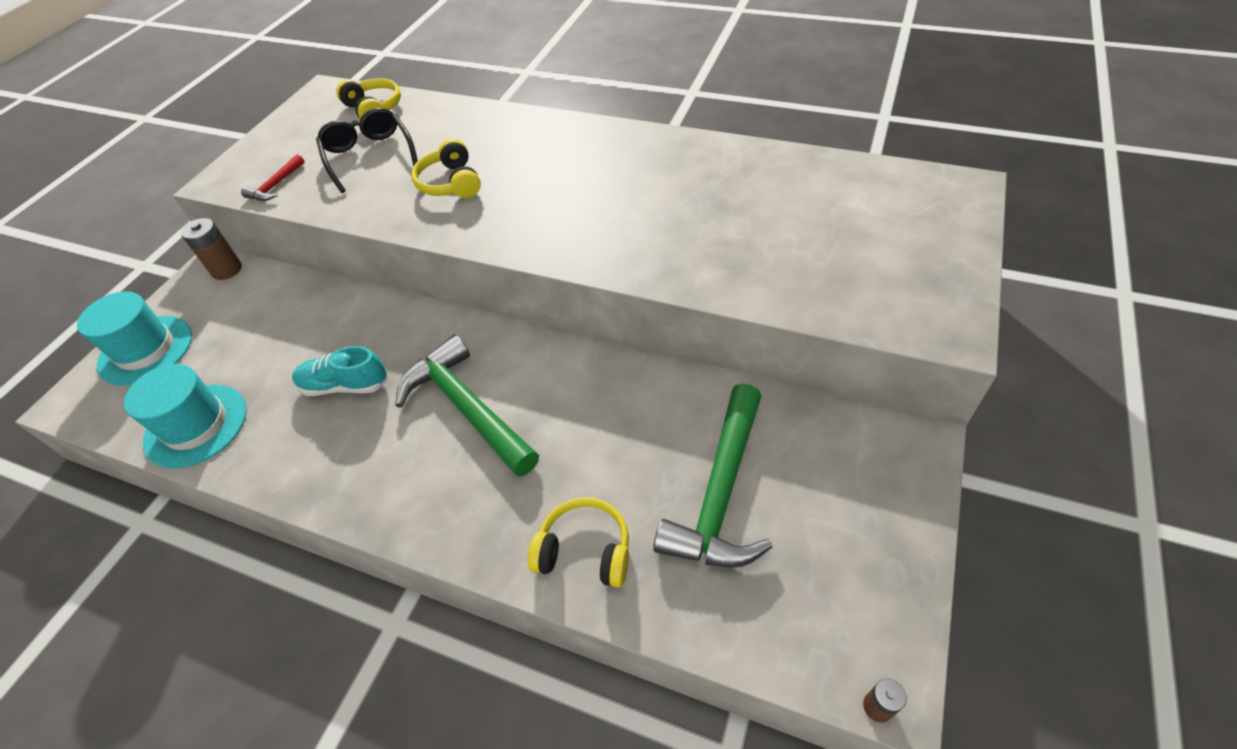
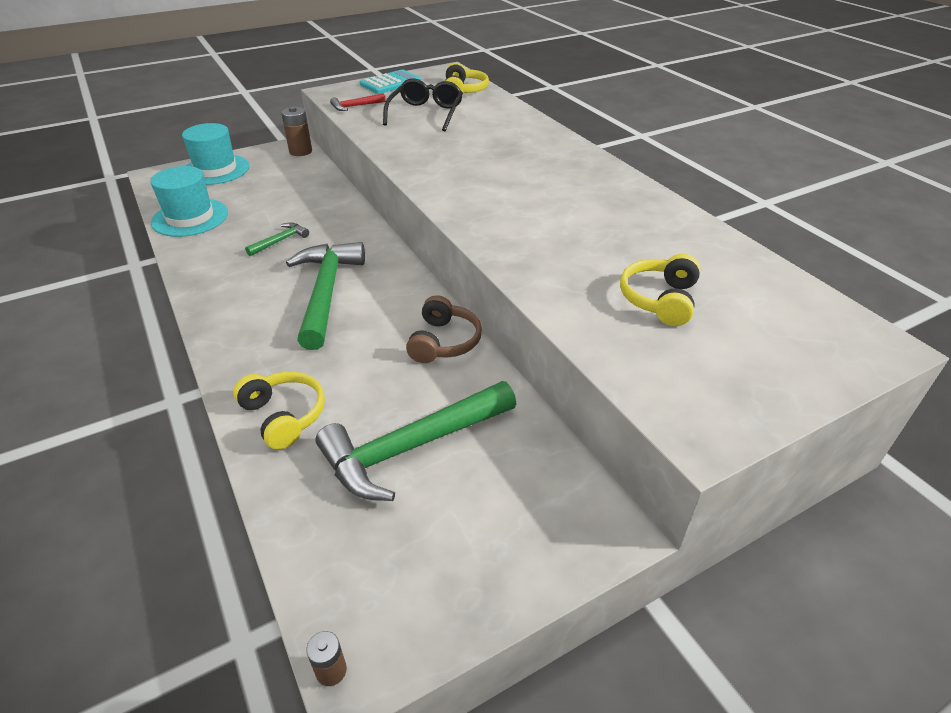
camera: 35 degrees right, 10 degrees down
turquoise shoe [292,346,388,396] -> green hammer [245,222,309,256]
yellow headphones [411,138,481,198] -> yellow headphones moved to [620,254,700,326]
none -> turquoise calculator [360,70,421,94]
none -> brown headphones [406,295,482,363]

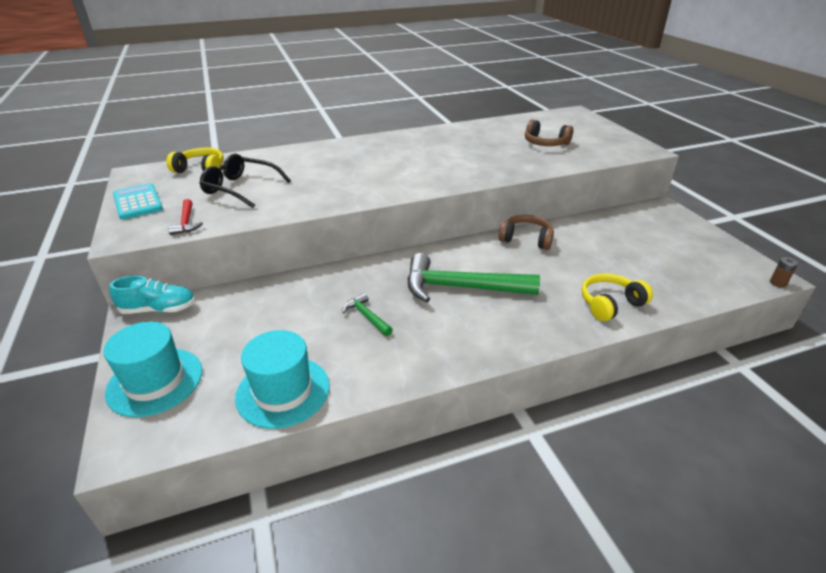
camera: 80 degrees left, 5 degrees down
brown battery [281,107,312,156] -> turquoise shoe [110,276,195,314]
green hammer [316,381,516,501] -> none
yellow headphones [620,254,700,326] -> brown headphones [525,119,573,146]

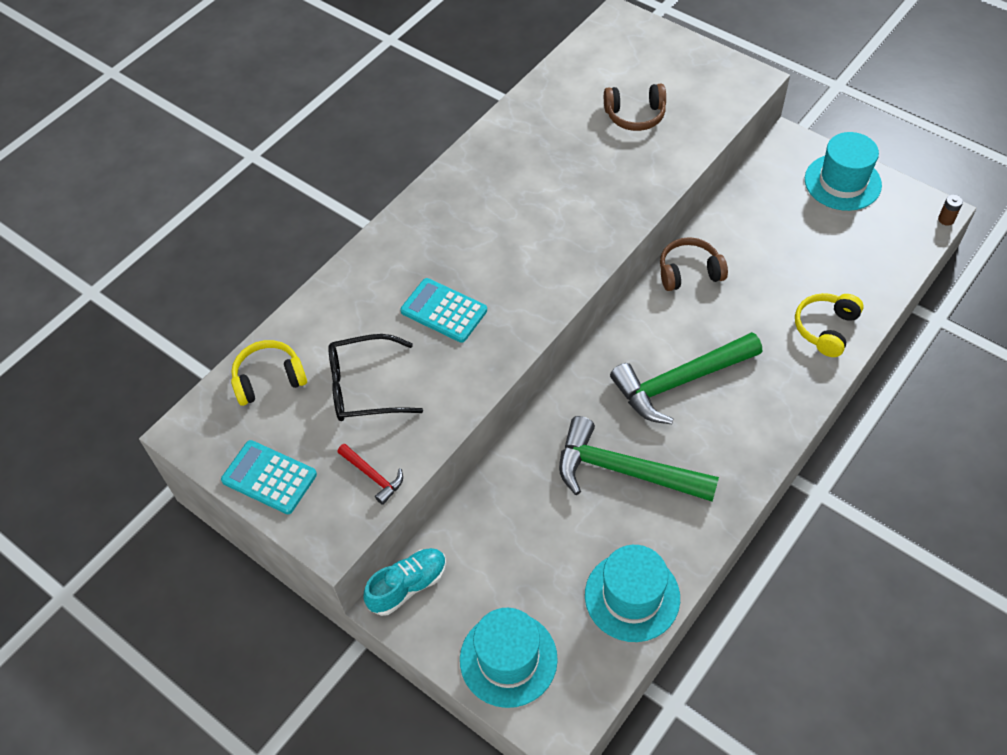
camera: 30 degrees left, 20 degrees up
green hammer [342,293,393,336] -> green hammer [559,416,719,502], size x2.18
none -> turquoise calculator [400,278,487,343]
none -> turquoise hat [805,132,882,211]

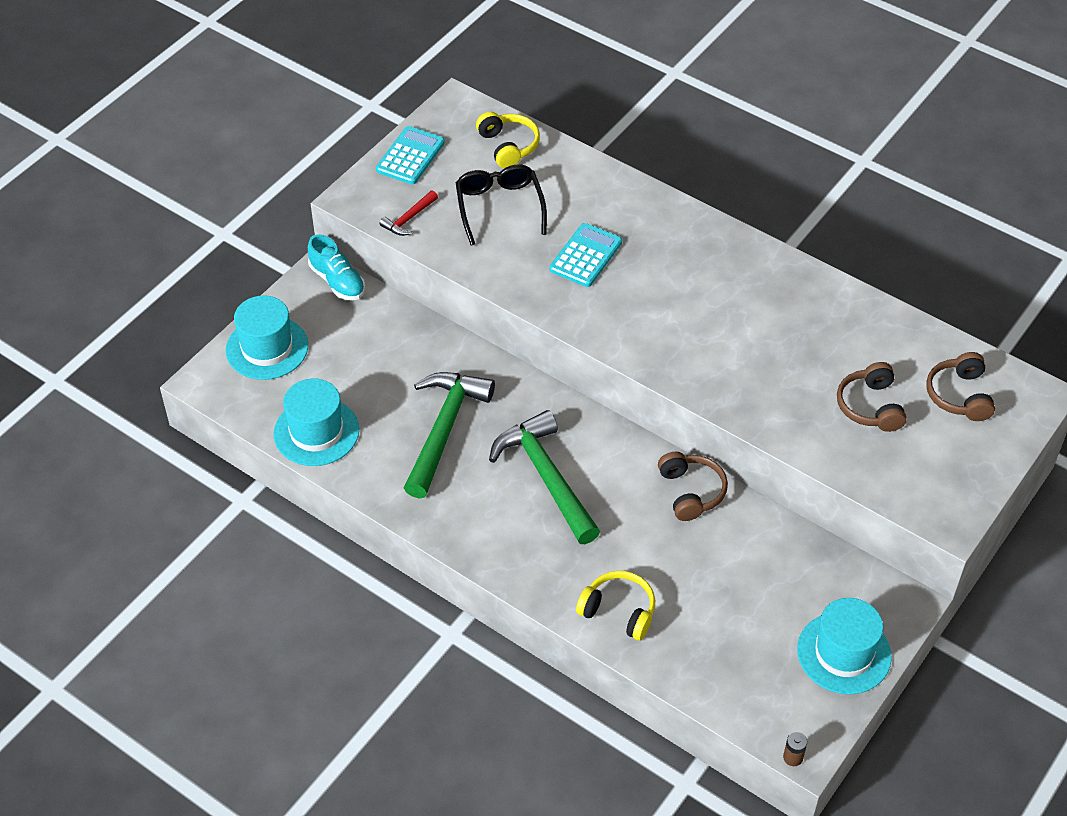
camera: 85 degrees right, 5 degrees down
none -> brown headphones [926,352,995,421]

